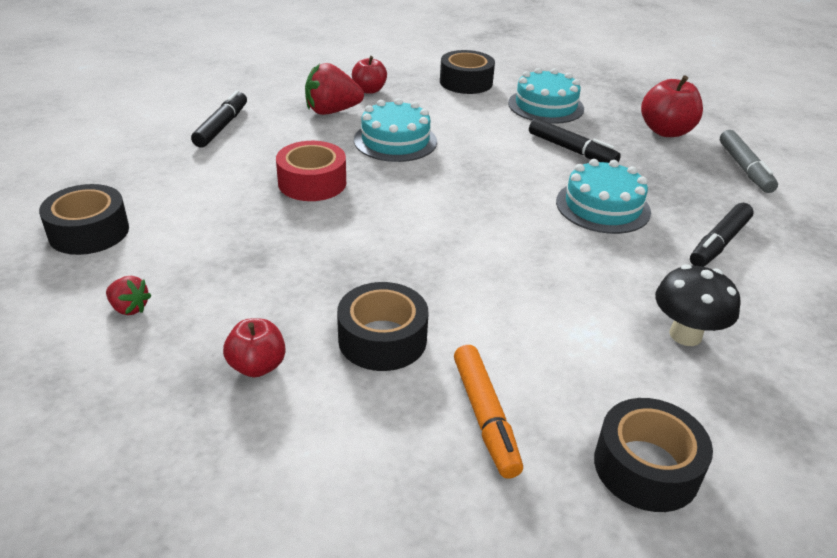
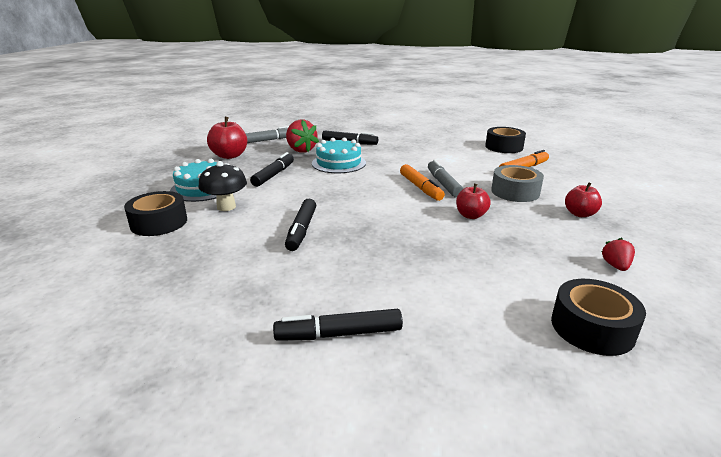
camera: 110 degrees left, 10 degrees down
red tape [276,141,346,201] -> none
red strawberry [305,63,364,115] -> red strawberry moved to [286,120,319,153]
black tape [337,282,428,371] -> grey tape [491,165,544,202]
red apple [352,56,387,94] -> red apple moved to [456,184,491,219]
turquoise cake [354,98,437,162] -> black marker [285,198,316,251]
black mushroom [655,264,741,346] -> black mushroom moved to [198,162,247,211]
none -> orange marker [400,164,445,201]
none -> grey marker [428,160,463,198]

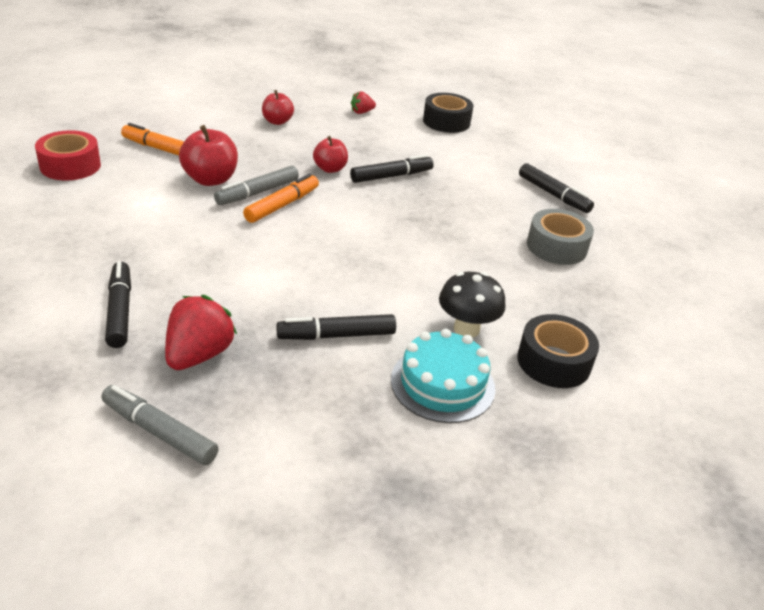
camera: 125 degrees left, 10 degrees up
red apple [207,117,247,159] -> red apple moved to [179,125,238,186]
black marker [285,198,316,251] -> black marker moved to [350,154,434,183]
turquoise cake [312,138,366,173] -> none
black tape [485,127,526,153] -> red tape [35,130,101,180]
grey tape [491,165,544,202] -> grey tape moved to [527,209,594,265]

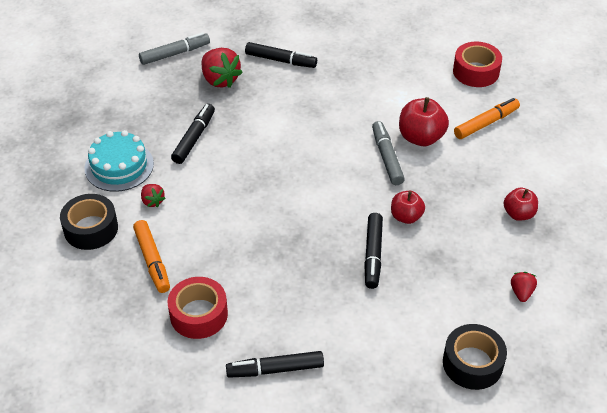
camera: 125 degrees right, 10 degrees up
orange marker [243,174,319,223] -> orange marker moved to [133,220,170,293]
black mushroom [439,272,505,338] -> red strawberry [141,184,166,207]
grey tape [527,209,594,265] -> red tape [167,277,228,339]

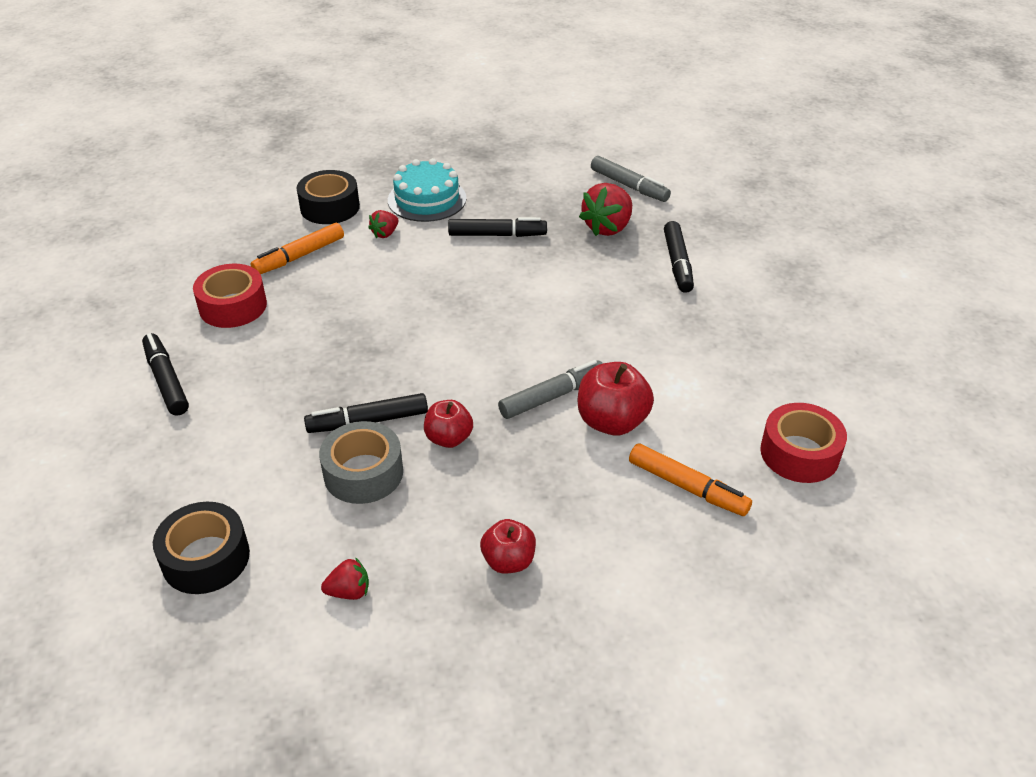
camera: 70 degrees right, 5 degrees down
none -> grey tape [319,421,403,504]

